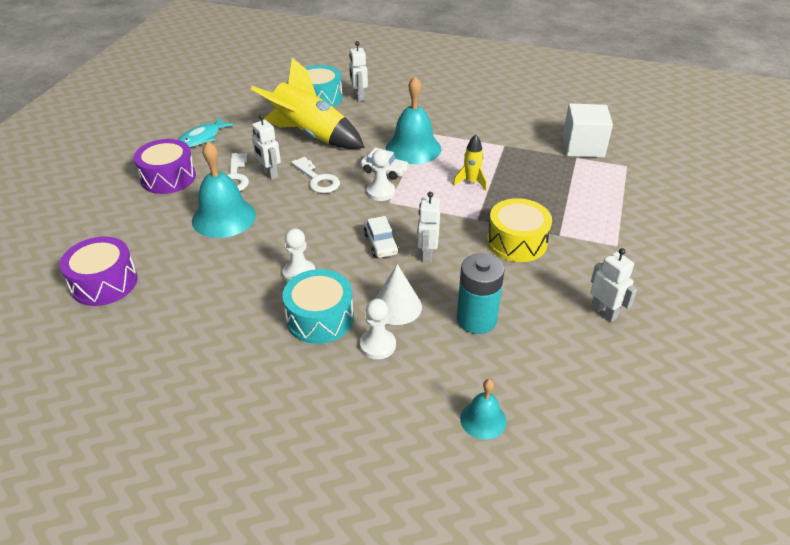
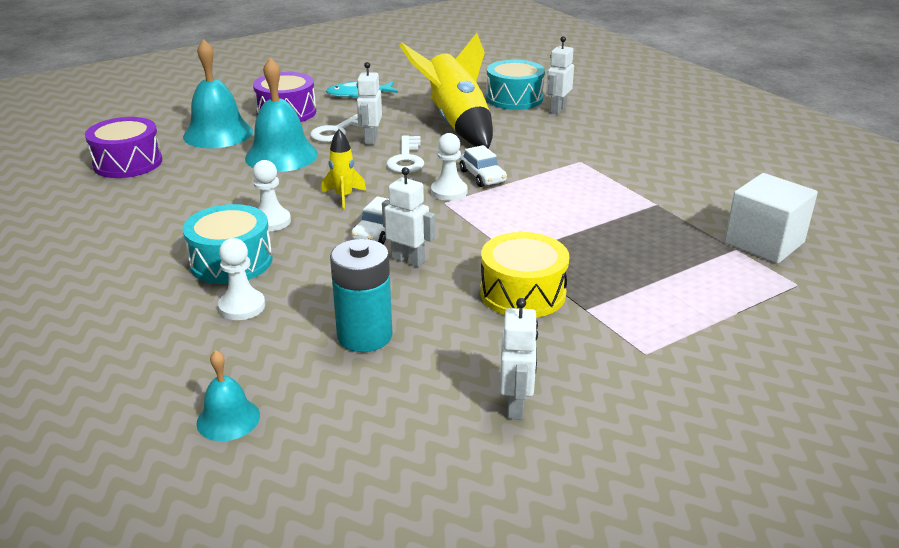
camera: 40 degrees right, 10 degrees down
white cone [375,264,422,325] -> none
turquoise bell [386,76,441,164] -> turquoise bell moved to [183,39,253,148]
white robot [418,192,440,263] -> white robot turned 75 degrees clockwise [382,167,435,267]
yellow rocket [453,134,487,190] -> yellow rocket moved to [321,129,366,209]

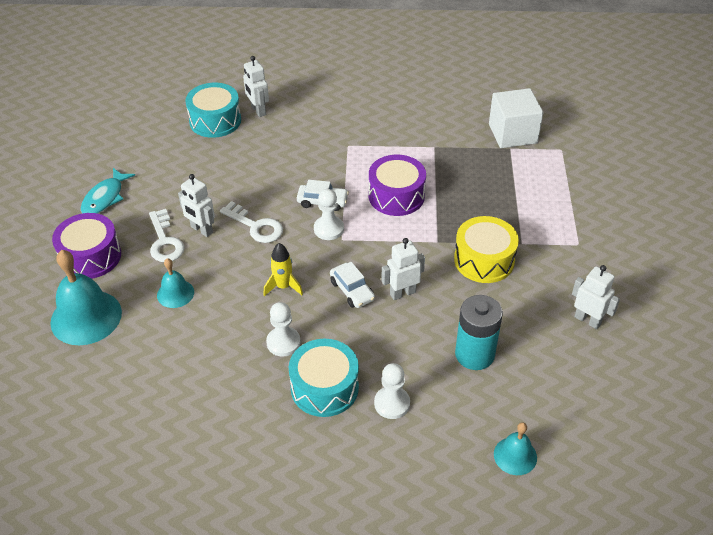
camera: 55 degrees left, 15 degrees up
purple drum [85,117,162,178] -> purple drum moved to [369,155,426,216]
turquoise bell [245,57,318,172] -> turquoise bell [157,258,194,308], size x0.54
yellow rocket [399,33,493,149] -> none

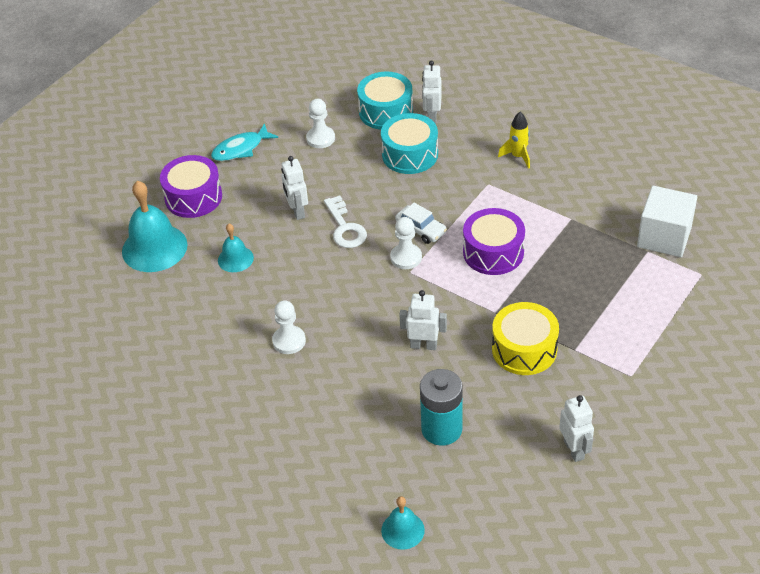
camera: 35 degrees right, 0 degrees up
white key [149,209,185,262] -> none
yellow rocket [263,243,303,296] -> yellow rocket moved to [498,112,530,169]
turquoise drum [289,339,359,417] -> turquoise drum moved to [381,113,438,174]
white car [330,262,375,308] -> none
white pawn [374,363,410,419] -> white pawn moved to [306,99,335,148]

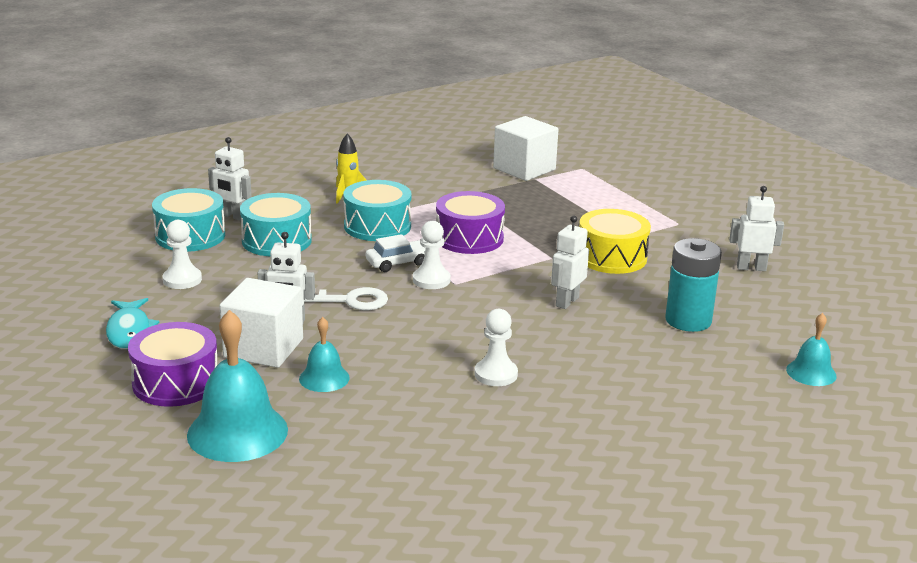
camera: 70 degrees left, 20 degrees down
none -> white cube [220,278,303,368]
none -> turquoise drum [343,180,412,241]

